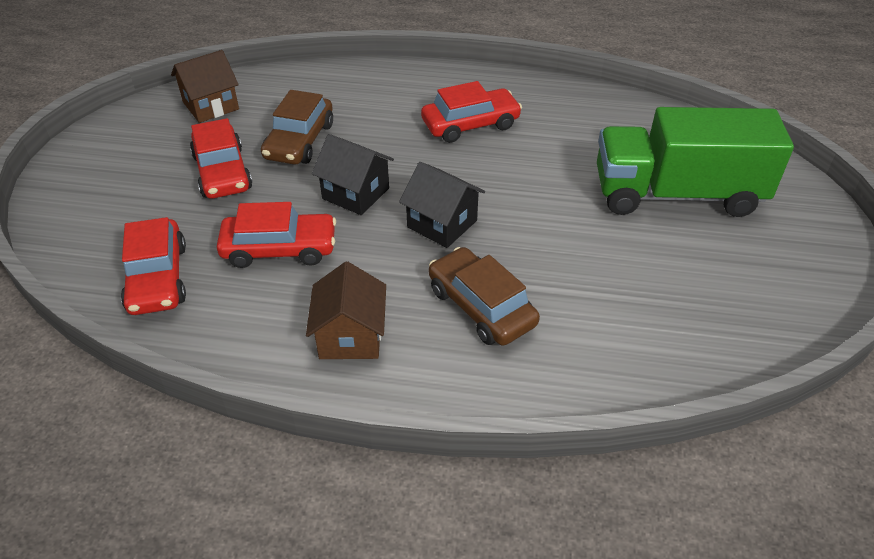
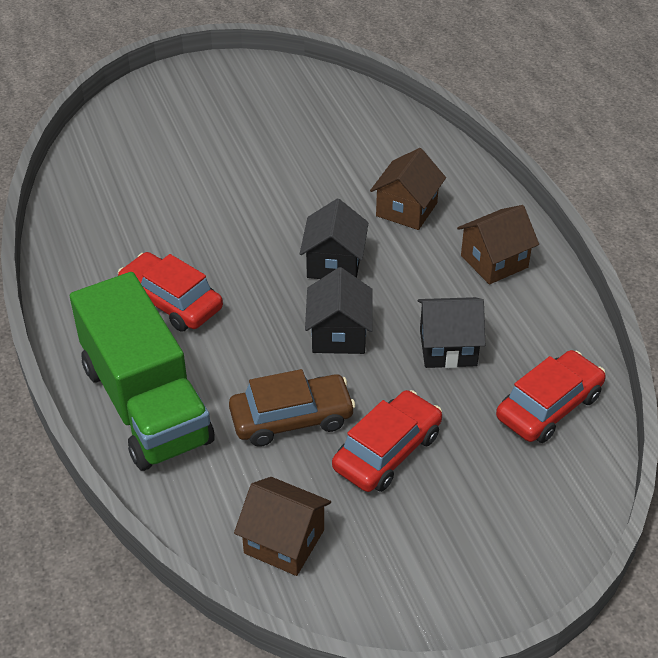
camera: 120 degrees left, 0 degrees up
red car [217,202,336,268] -> black house [418,297,485,368]
brown car [429,247,540,346] -> brown house [370,148,446,230]
green truck [597,107,794,217] -> green truck moved to [70,272,215,471]

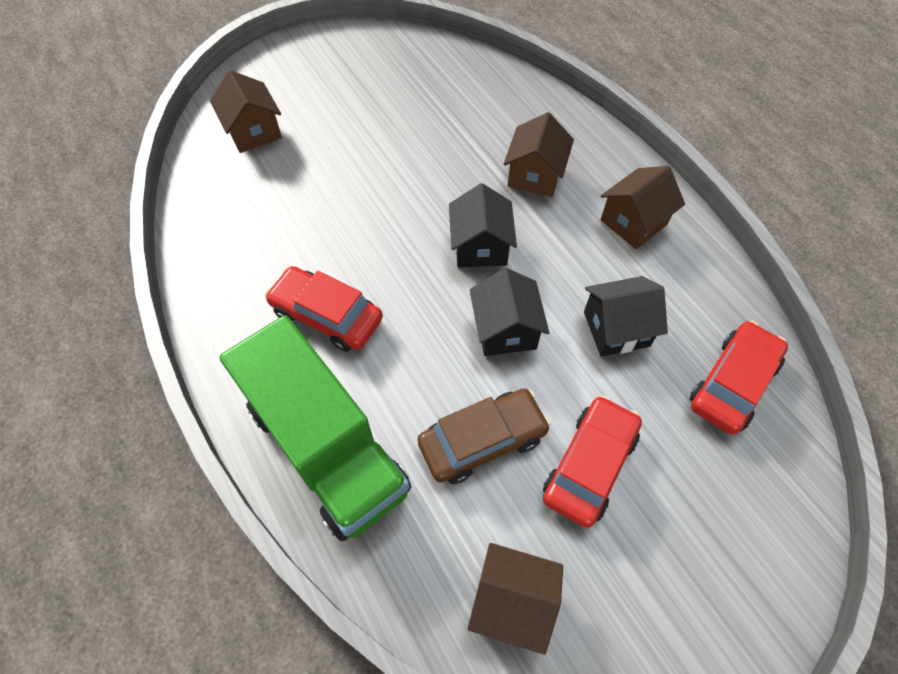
camera: 10 degrees left, 15 degrees up
none -> brown house [210,70,282,153]

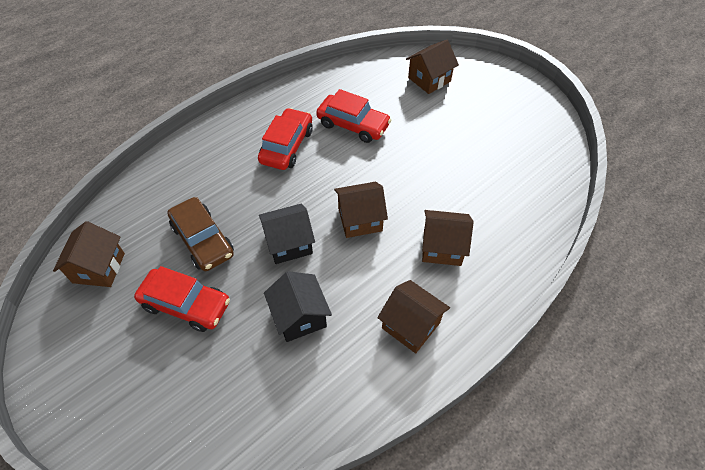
camera: 80 degrees right, 5 degrees down
green truck [220,315,411,541] -> none
black house [449,183,517,267] -> brown house [334,182,388,238]
red car [690,321,788,435] -> red car moved to [316,89,391,143]

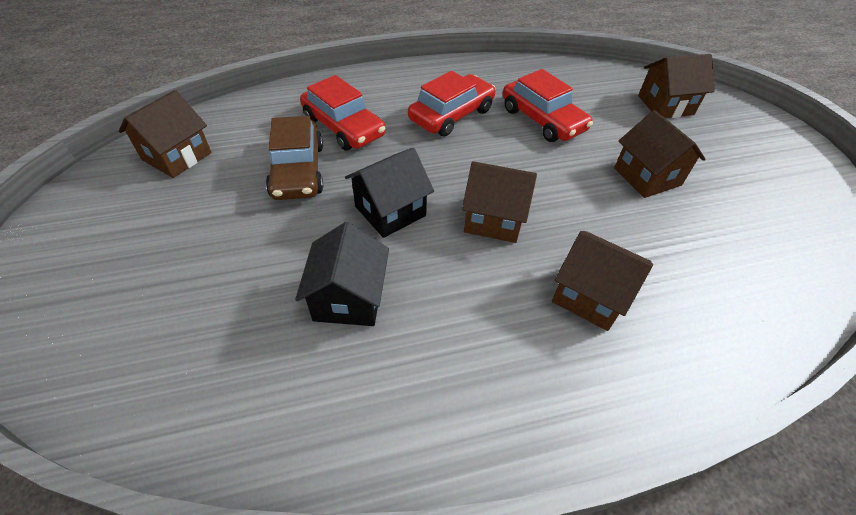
camera: 25 degrees right, 5 degrees down
red car [134,266,230,332] -> red car moved to [300,75,386,151]
black house [259,204,315,264] -> black house turned 45 degrees counterclockwise [345,148,434,238]
brown house [377,280,450,353] -> brown house moved to [614,110,705,198]

